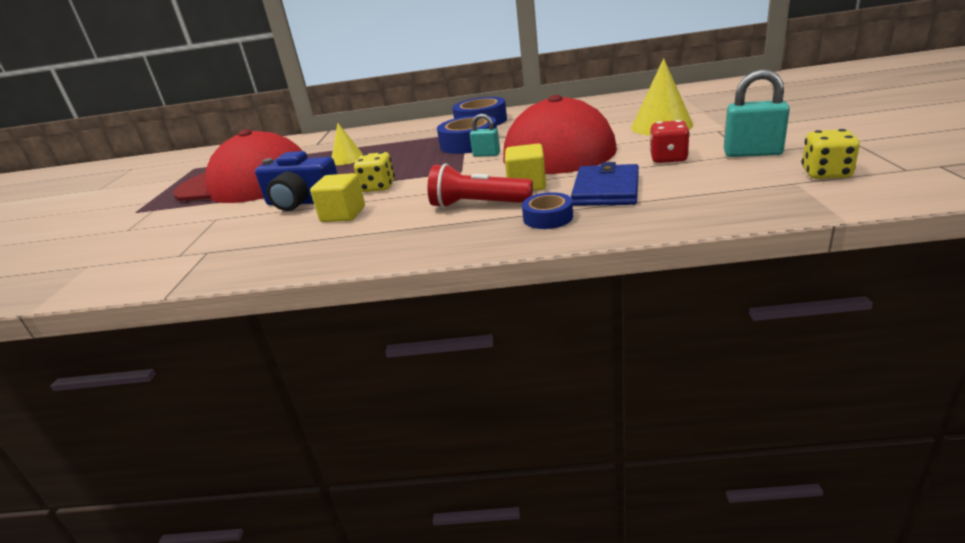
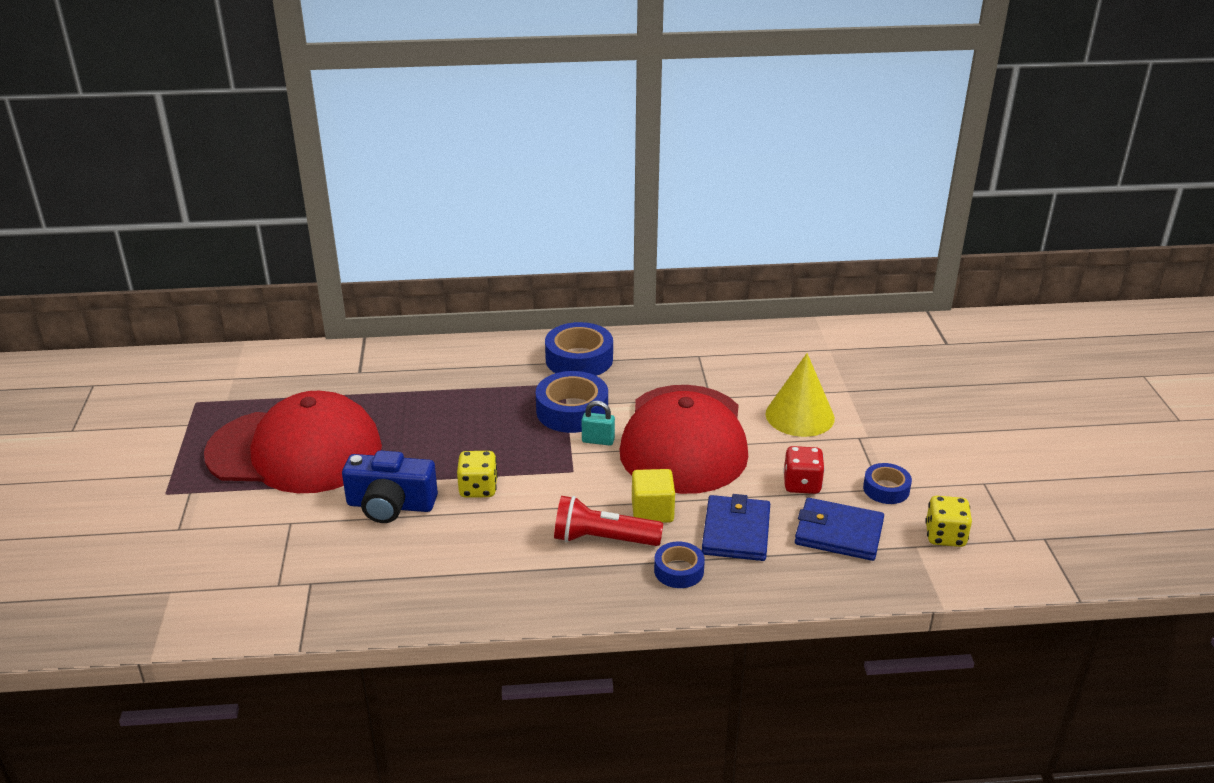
camera: 10 degrees left, 5 degrees up
yellow cube [310,173,365,222] -> none
yellow cone [332,123,363,165] -> none
turquoise padlock [724,69,790,157] -> blue tape [863,463,912,504]
none -> blue wallet [795,498,884,561]

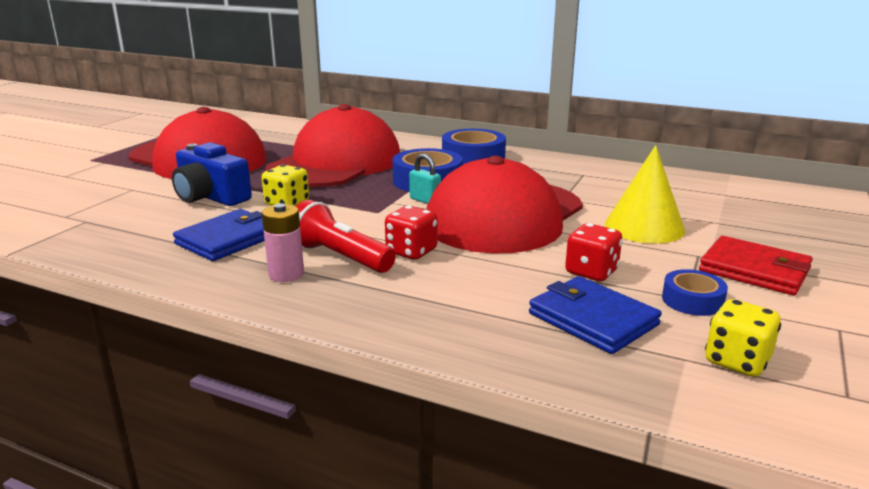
camera: 30 degrees right, 10 degrees down
yellow cube [632,469,675,523] -> red dice [385,206,437,260]
blue tape [654,542,705,588] -> none
blue wallet [702,494,770,561] -> blue wallet moved to [173,209,265,261]
none -> pink battery [262,203,304,282]
none -> red cap [265,104,400,187]
none -> red wallet [699,236,813,295]

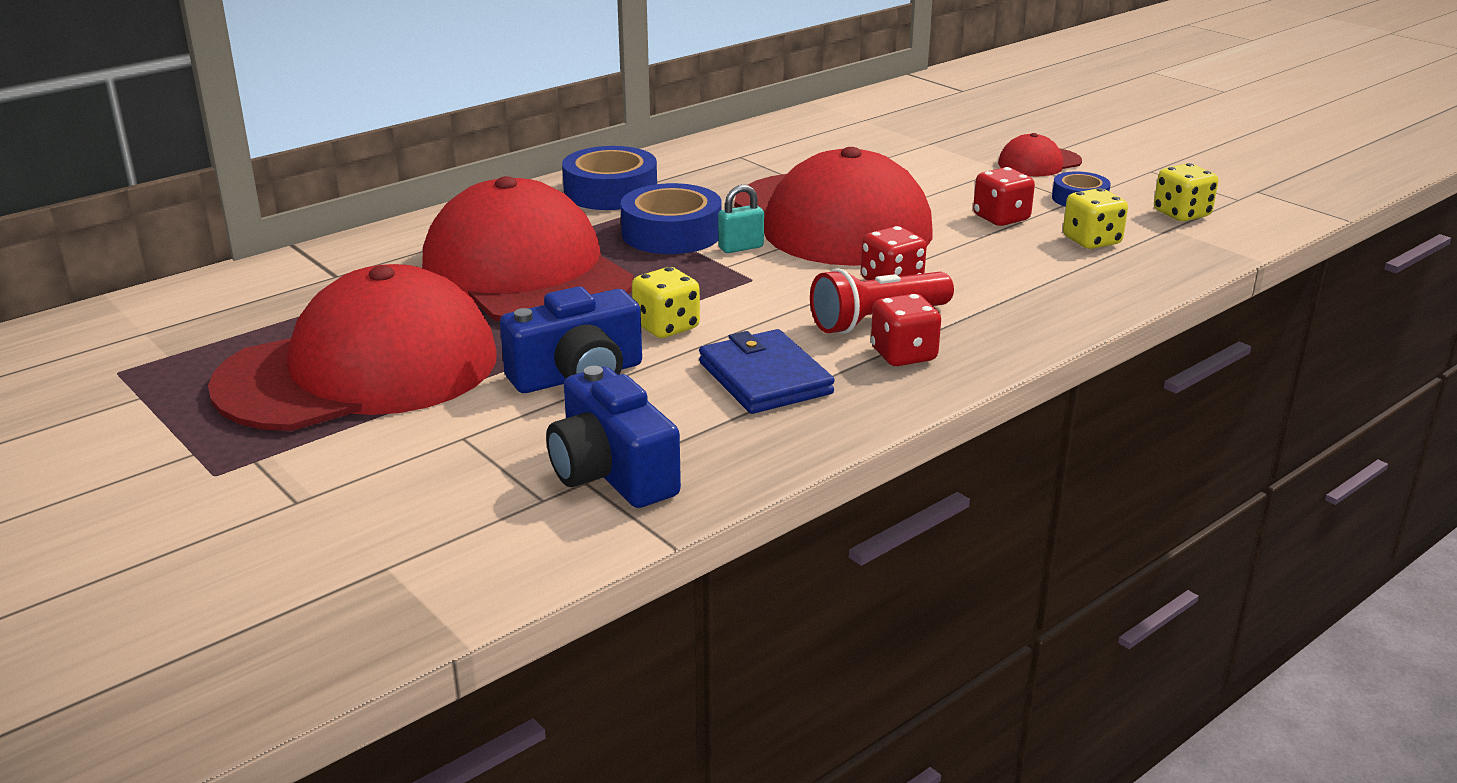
camera: 65 degrees left, 5 degrees up
pink battery [262,203,304,282] -> red dice [871,294,941,366]
blue wallet [529,276,662,354] -> yellow dice [1063,188,1128,249]
yellow cone [605,145,685,244] -> none
red wallet [699,236,813,295] -> red cap [998,133,1082,176]
none -> blue camera [546,366,681,508]

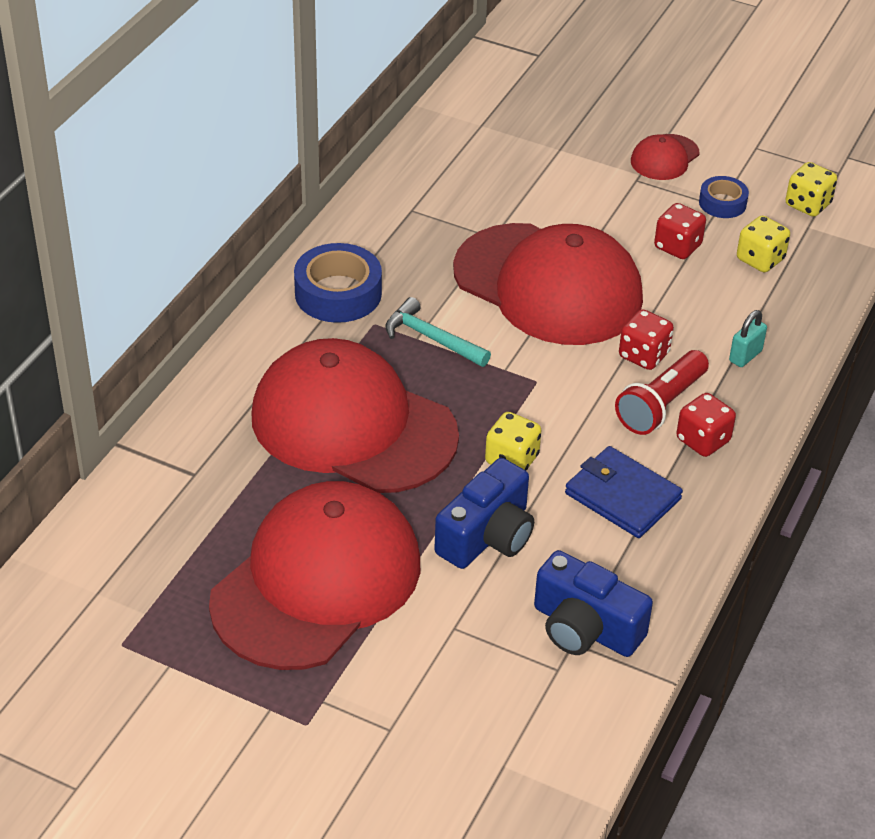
camera: 25 degrees left, 15 degrees up
blue tape [621,183,721,254] -> turquoise hammer [385,297,491,367]
turquoise padlock [718,185,764,253] -> turquoise padlock moved to [729,310,767,367]

